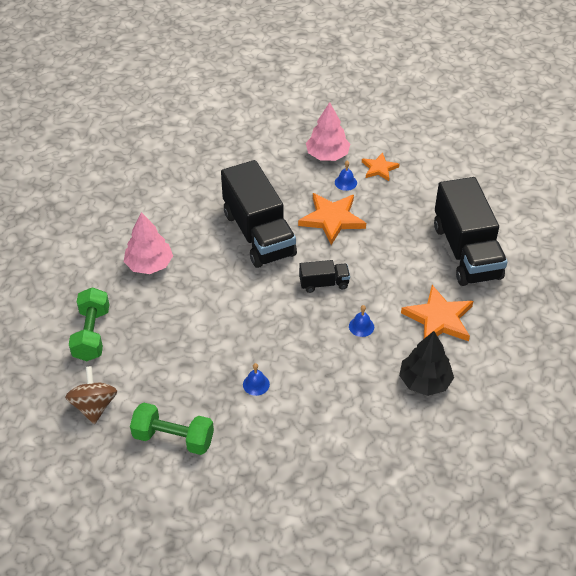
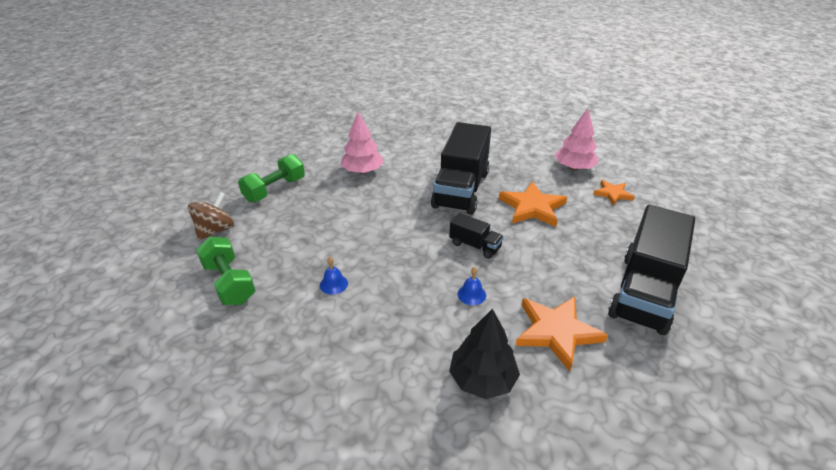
camera: 40 degrees right, 10 degrees down
blue bell [335,161,357,191] -> none

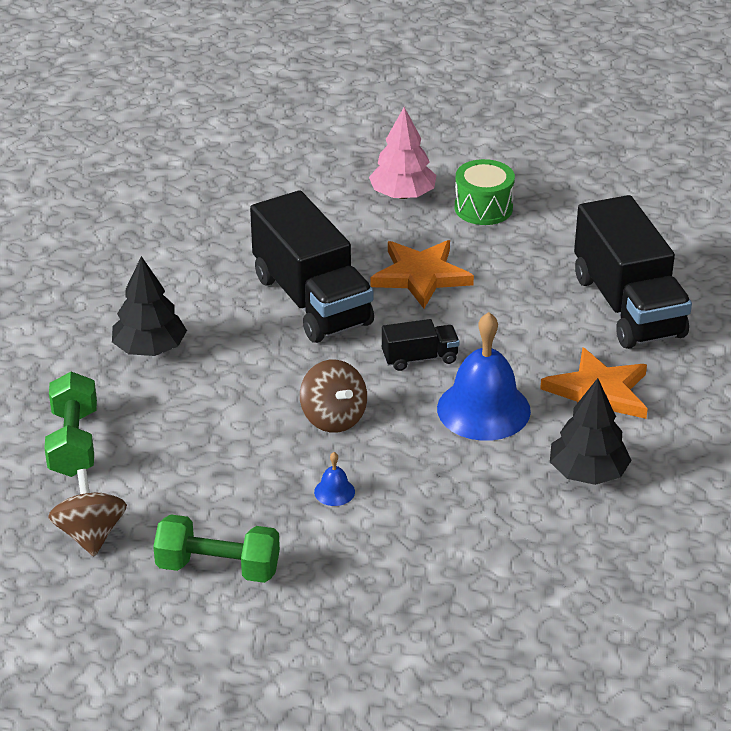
camera: 45 degrees left, 0 degrees up
pink tree [340,112,384,174] -> black tree [112,256,187,356]
blue bell [457,267,486,305] -> blue bell [437,312,531,441], size x2.41
orange star [593,180,635,206] -> green drum [454,159,515,225]
none -> brown spinning top [300,360,367,433]

